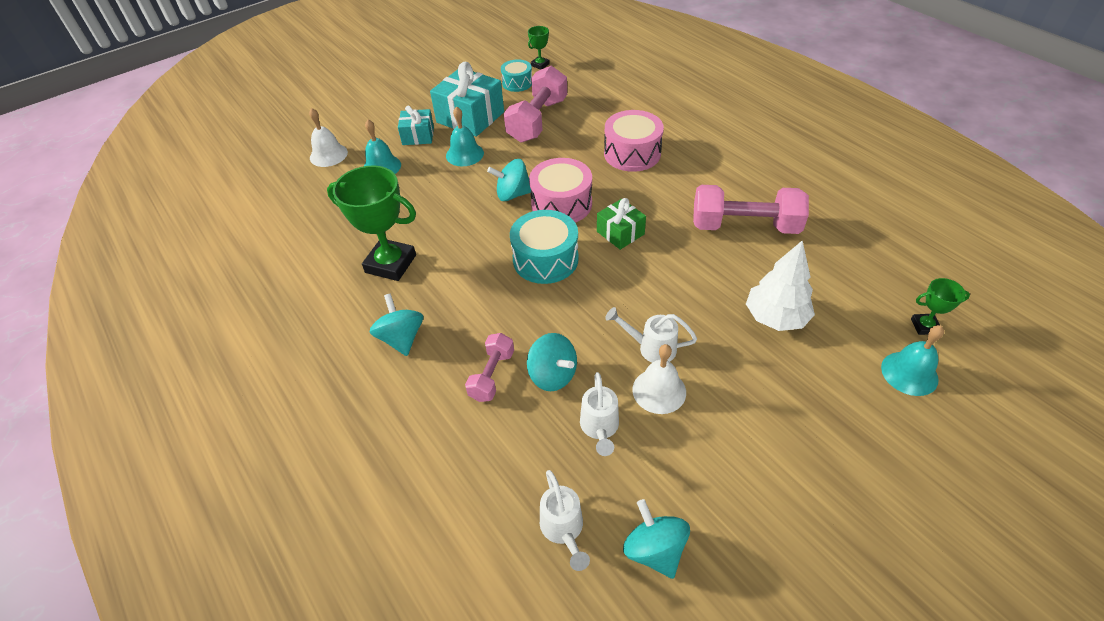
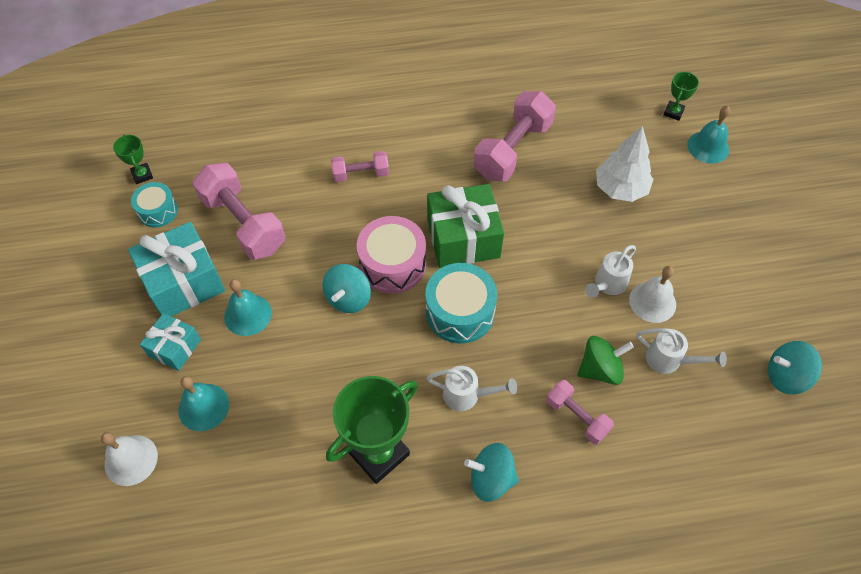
camera: 65 degrees left, 10 degrees up
turquoise spinning top [527,333,577,391] -> green spinning top [578,336,634,385]
white watering can [540,470,590,571] -> white watering can moved to [427,366,517,411]
green gift [597,198,646,250] -> green gift [427,184,504,268], size x1.75
pink drum [604,110,664,172] -> pink dumbbell [331,151,389,182]

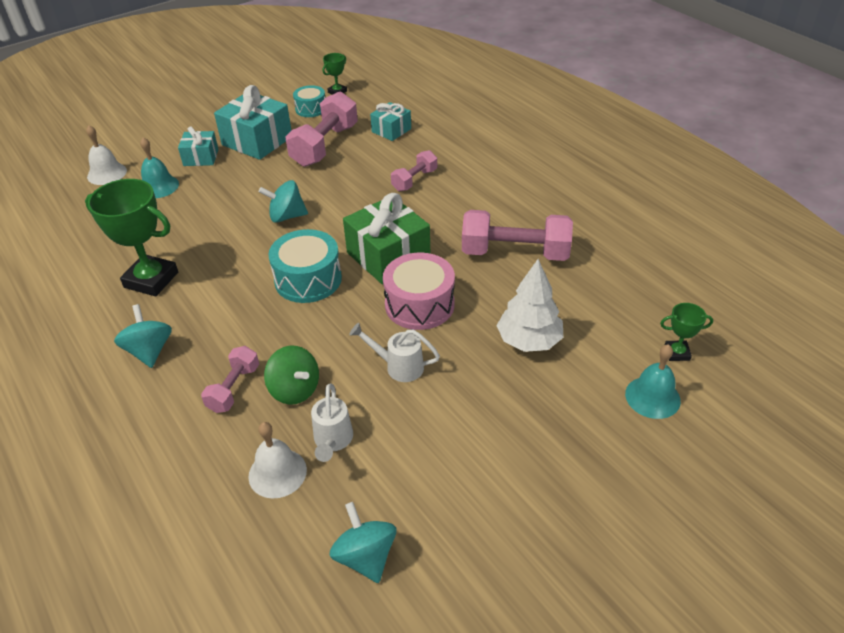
camera: 65 degrees right, 15 degrees down
turquoise bell [224,279,272,336] -> none
pink dumbbell [331,151,389,182] -> pink dumbbell turned 75 degrees clockwise [391,150,437,191]
pink drum [357,216,426,294] -> pink drum moved to [383,253,455,330]
white watering can [427,366,517,411] -> none
white bell [629,266,676,323] -> white bell moved to [249,422,307,499]
none -> turquoise gift [370,102,411,141]

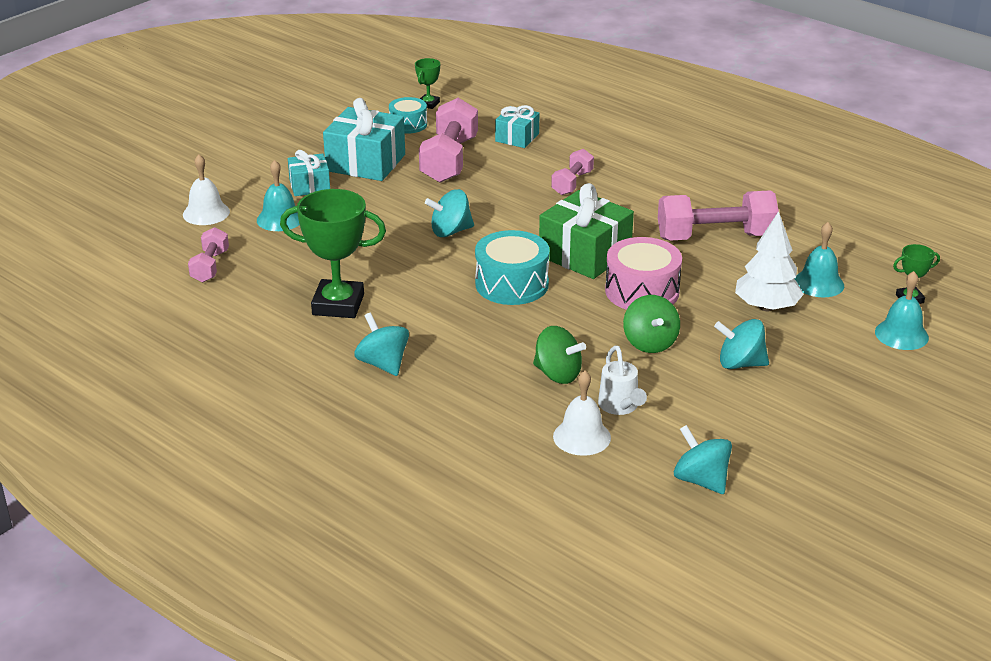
camera: 15 degrees left, 10 degrees down
pink dumbbell [201,346,259,413] -> pink dumbbell moved to [188,227,229,282]
white watering can [349,323,440,382] -> green spinning top [623,295,680,353]
none -> turquoise spinning top [714,319,769,369]
none -> turquoise bell [794,222,844,297]

